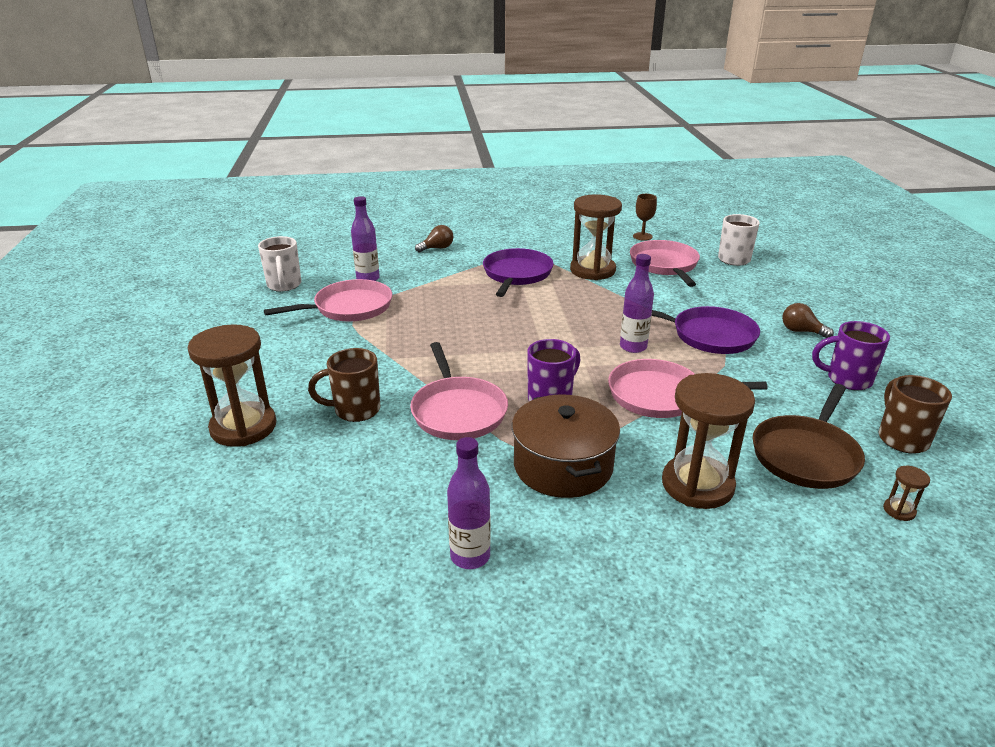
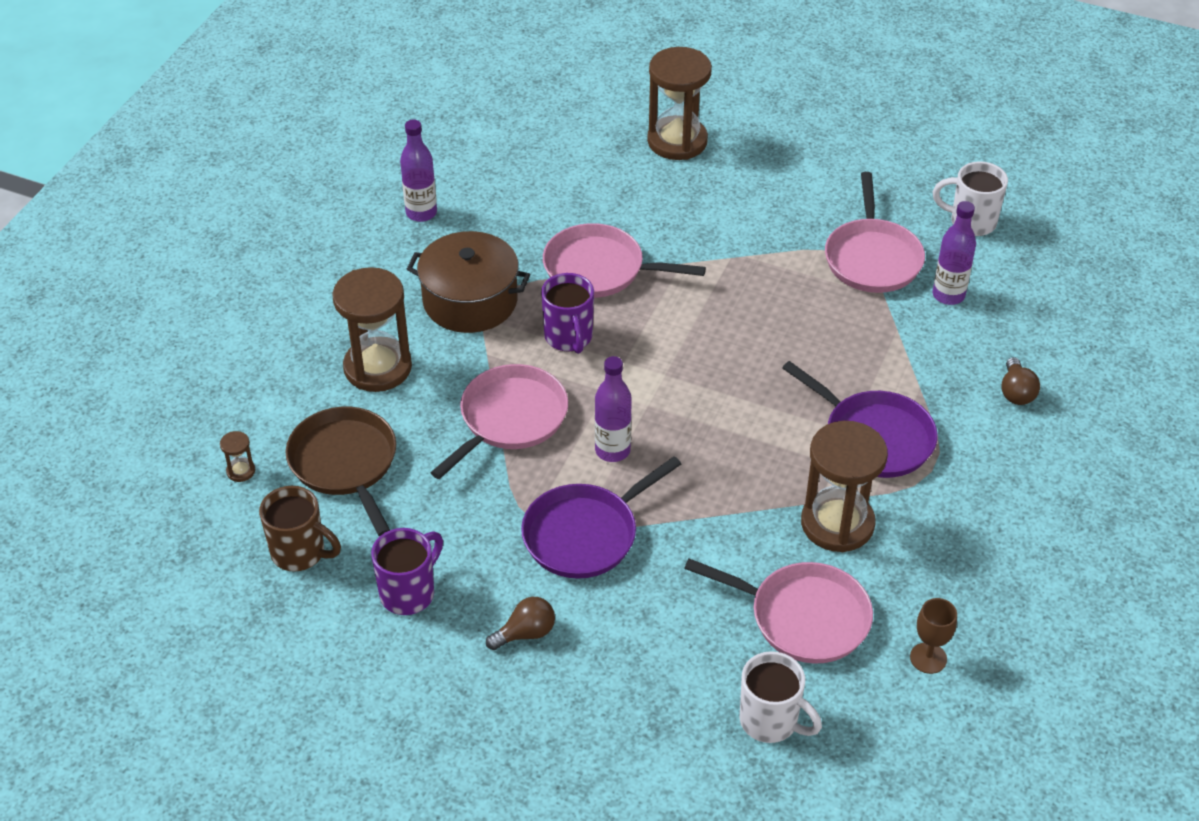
camera: 120 degrees right, 15 degrees up
brown mug [308,348,380,422] -> none

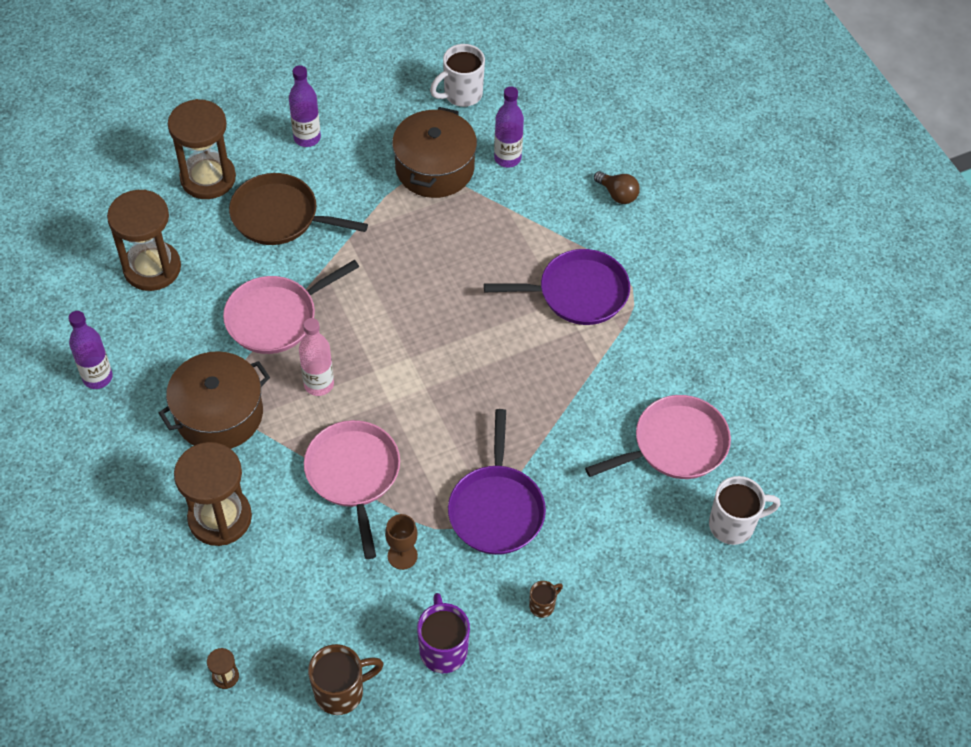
camera: 50 degrees left, 10 degrees up
brown pan [286,407,396,537] -> brown pan moved to [229,173,368,245]
brown light bulb [486,597,555,650] -> brown mug [529,581,563,618]
purple mug [541,273,594,354] -> pink bottle [299,318,334,396]
purple bottle [595,356,632,462] -> purple bottle moved to [289,65,321,147]
brown hourglass [801,421,888,552] -> brown hourglass moved to [107,189,181,291]
pink pan [825,172,925,293] -> brown pot [392,107,477,198]
brown goblet [910,598,957,674] -> brown goblet moved to [385,514,418,570]

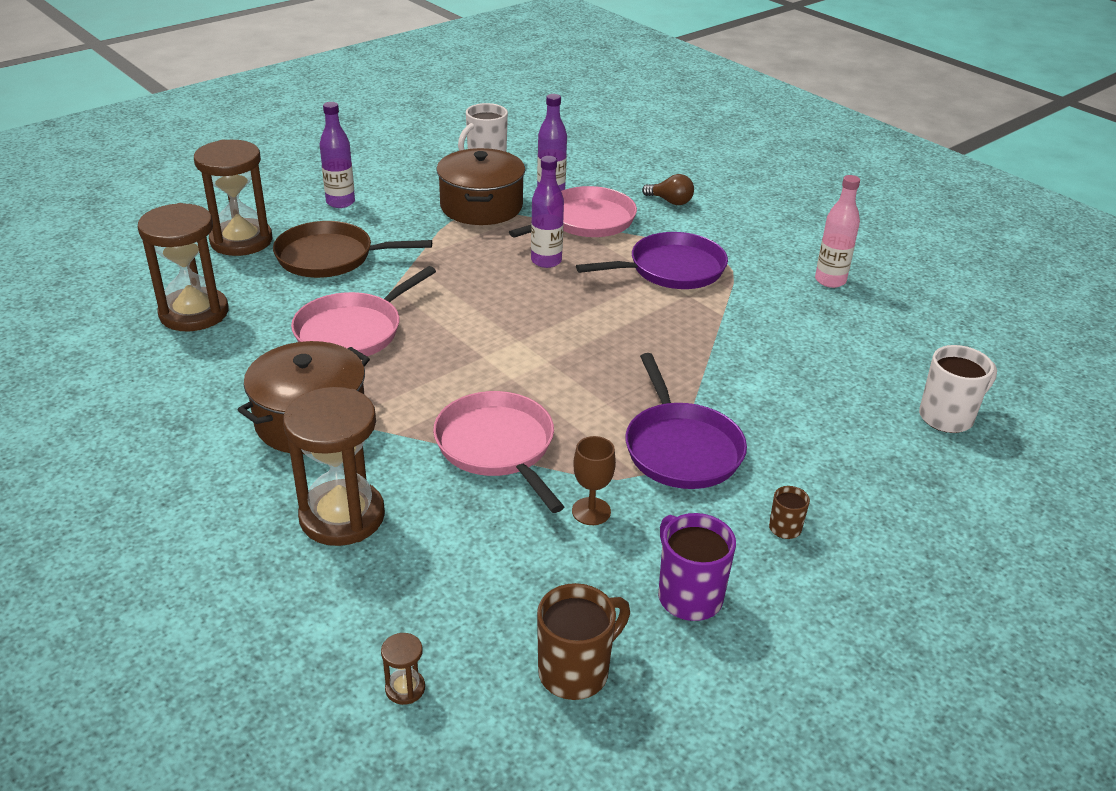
camera: 15 degrees left, 20 degrees down
purple bottle [68,311,113,389] -> purple bottle moved to [531,156,564,268]
pink bottle [299,318,334,396] -> pink bottle moved to [815,175,860,288]
pink pan [585,395,731,479] -> pink pan moved to [509,186,637,238]

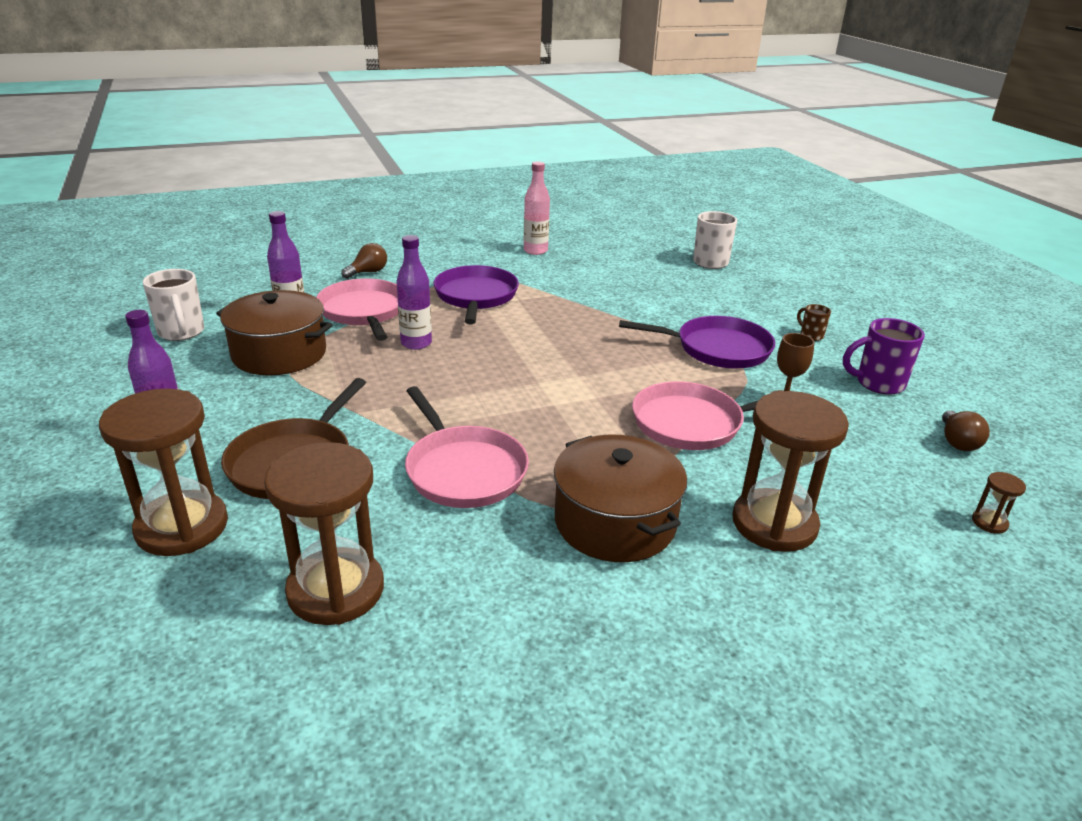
camera: 70 degrees left, 5 degrees down
brown mug [537,583,630,700] -> brown light bulb [942,410,990,451]

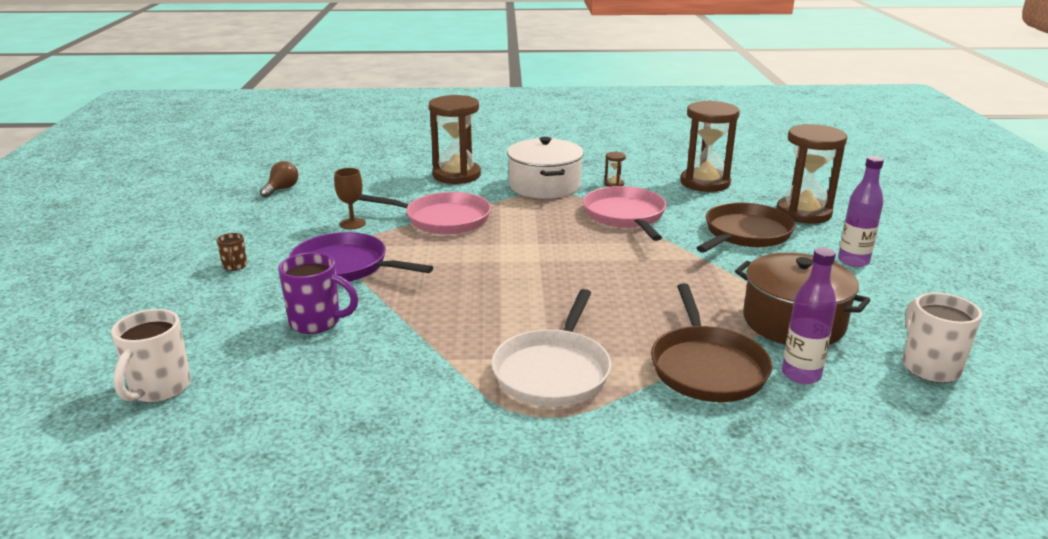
camera: 160 degrees left, 5 degrees down
pink pan [316,278,398,341] -> brown pan [651,283,772,402]
brown light bulb [341,243,387,279] -> none
purple bottle [396,235,432,350] -> none
purple pan [433,265,519,324] -> white pan [491,289,611,407]
pink bottle [524,162,550,255] -> none
brown pot [554,435,687,562] -> white pot [507,137,584,199]
purple mug [843,318,925,395] -> purple mug moved to [278,252,358,334]
brown hourglass [972,472,1026,534] -> brown hourglass moved to [604,152,626,187]

